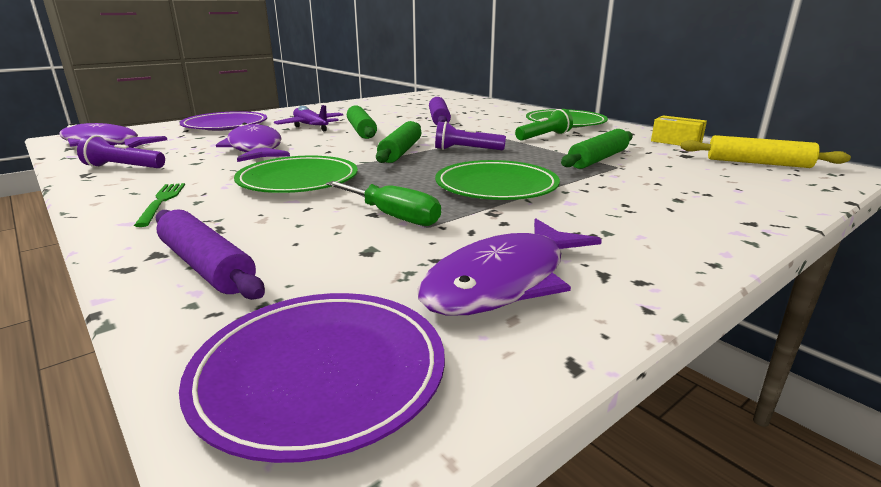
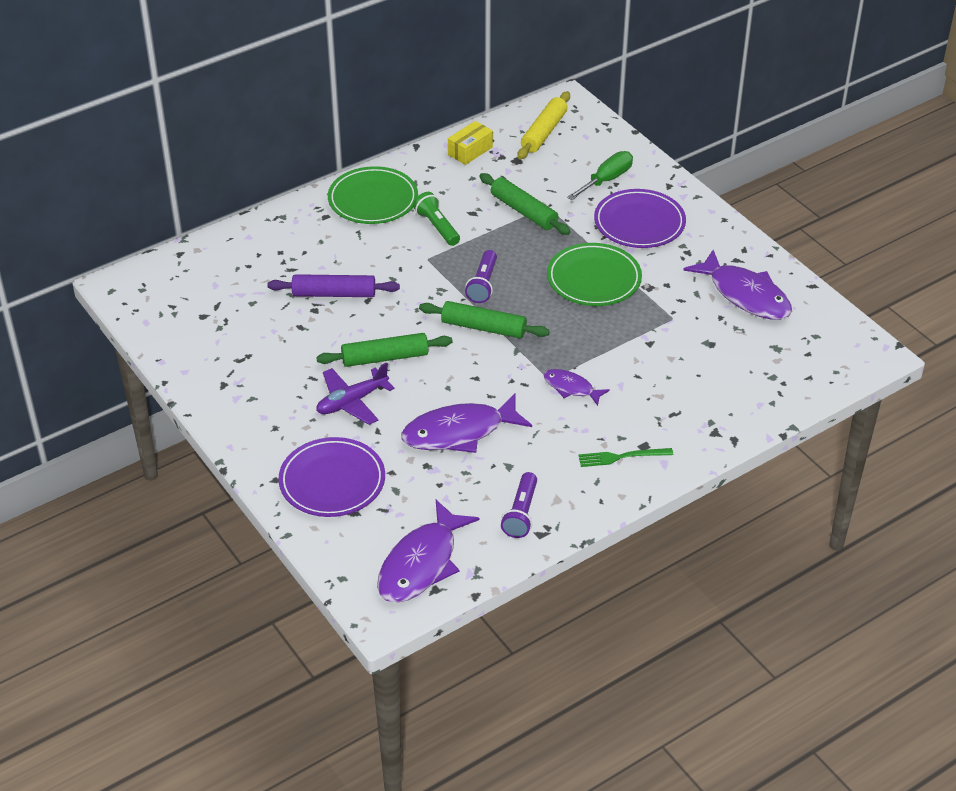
camera: 85 degrees left, 20 degrees up
purple rolling pin [156,209,265,300] -> none
purple plate [179,293,445,463] -> purple plate moved to [594,189,686,248]
green plate [234,156,358,193] -> purple fish [543,369,610,406]
green screwdriver [326,181,441,226] -> green screwdriver moved to [567,151,633,200]

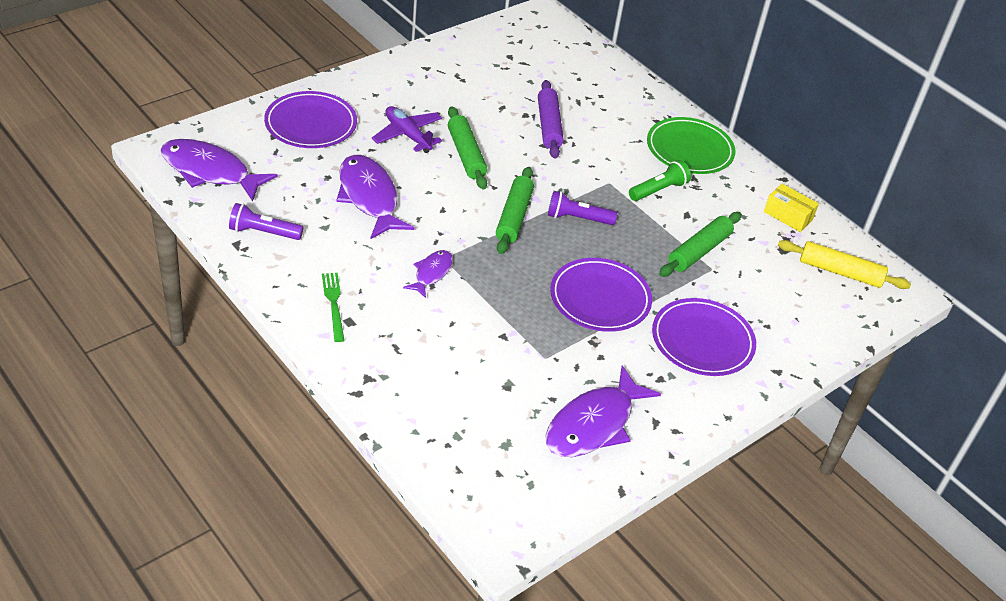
camera: 80 degrees right, 0 degrees up
green plate [547,243,642,306] -> purple plate [550,258,652,332]
green screwdriver [567,151,633,200] -> none

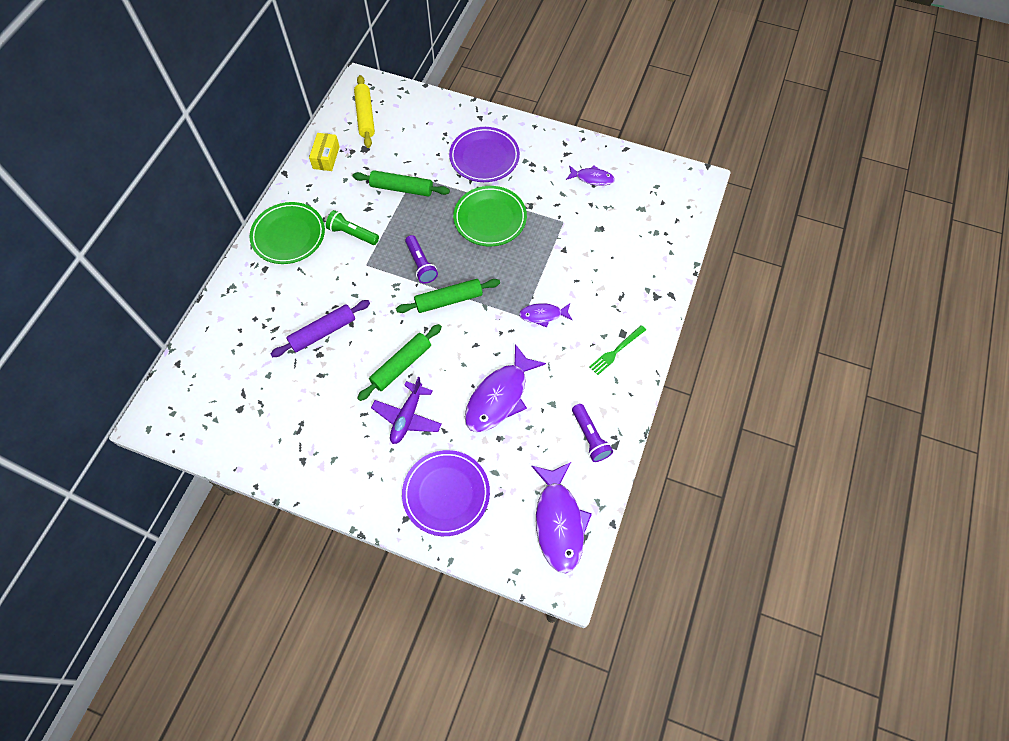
camera: 115 degrees left, 20 degrees up
purple fish [545,365,661,457] -> purple fish [566,165,615,186], size x0.54
purple plate [550,258,652,332] -> green plate [453,186,527,246]

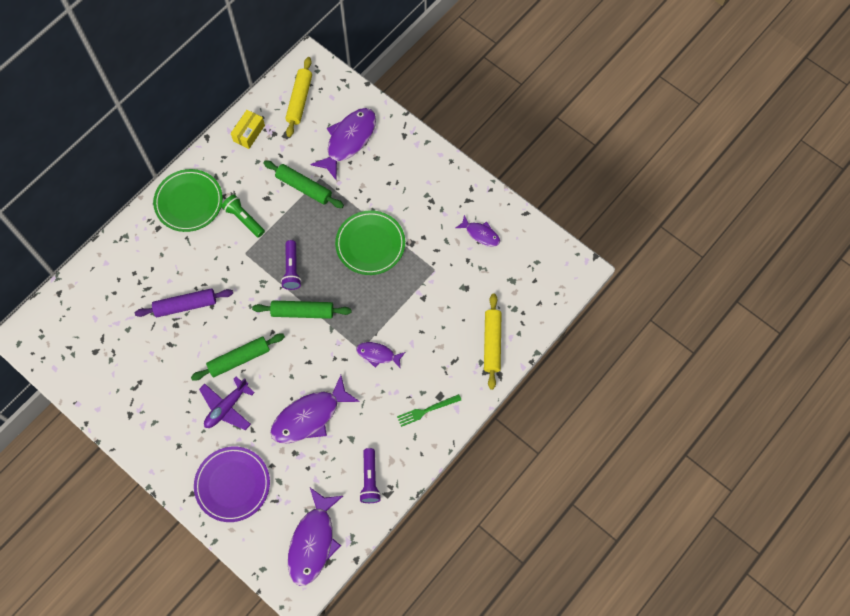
camera: 20 degrees right, 5 degrees up
purple plate [449,127,520,182] -> none
none -> purple fish [310,108,376,180]
none -> yellow rolling pin [484,294,502,390]

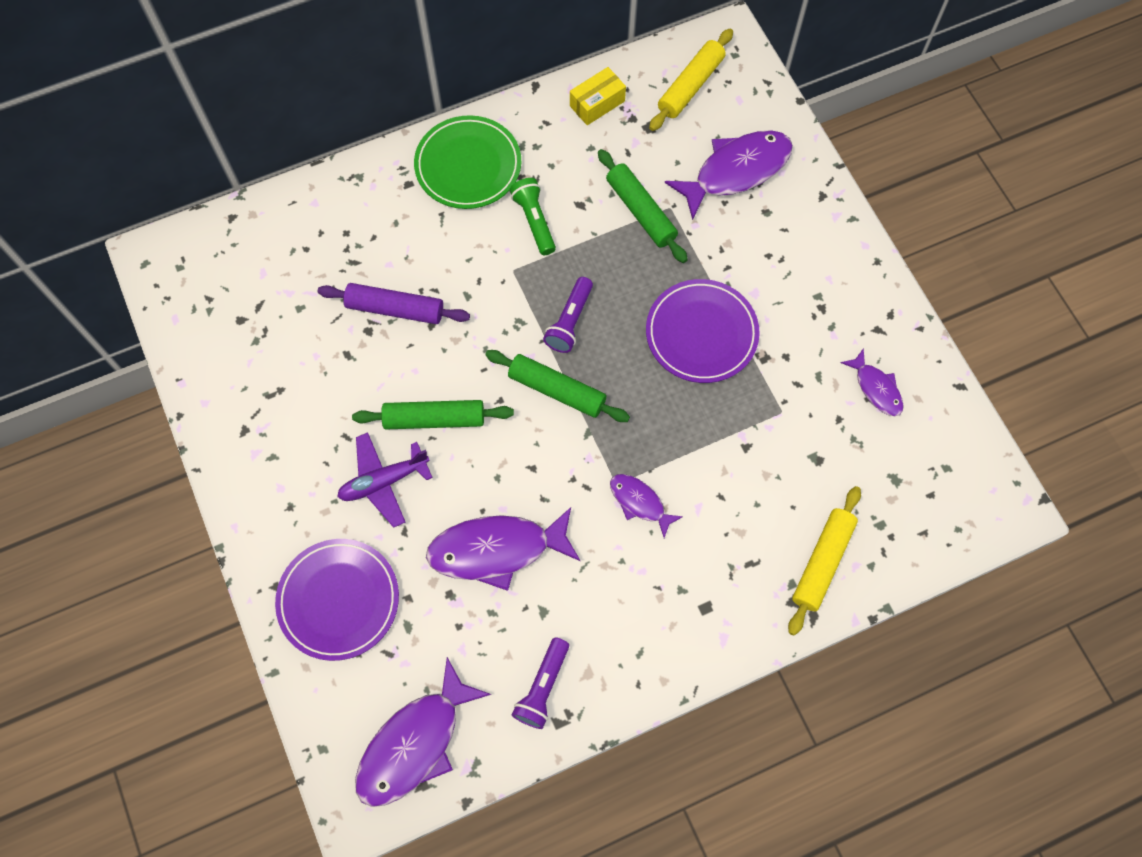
camera: 25 degrees right, 0 degrees up
green plate [335,210,405,275] -> purple plate [646,279,760,383]
green fork [397,394,461,427] -> none

